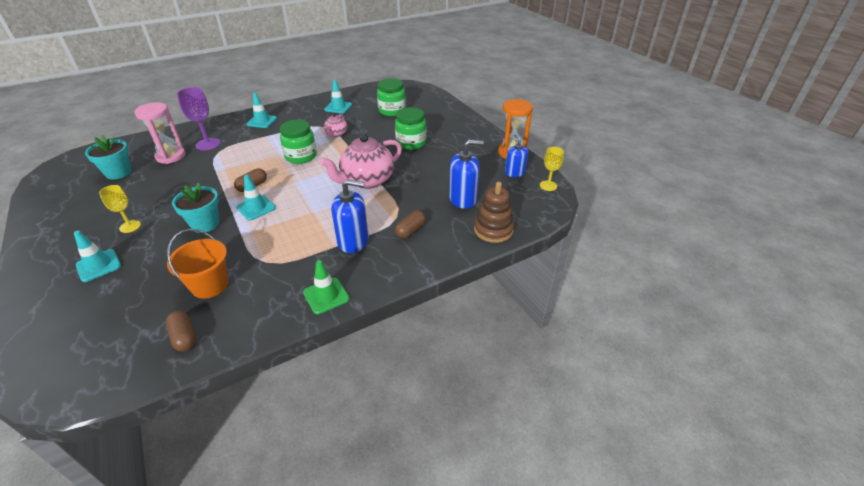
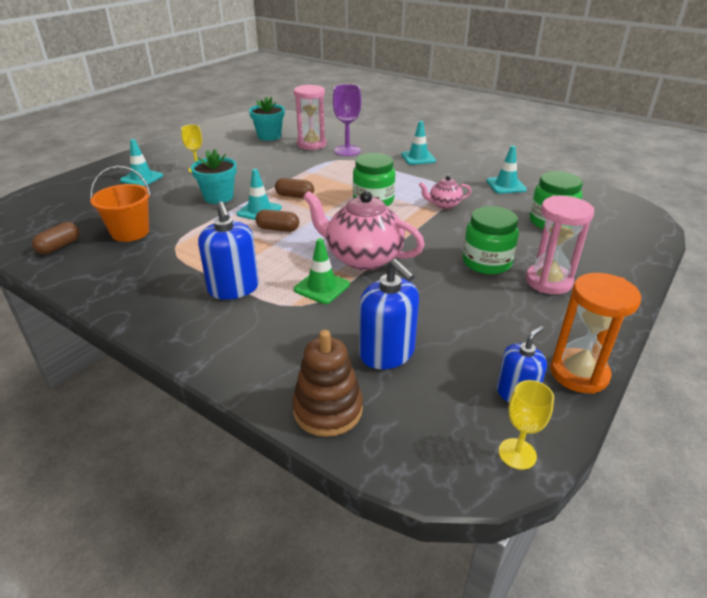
camera: 65 degrees right, 5 degrees down
green traffic cone [303,260,350,314] -> green traffic cone moved to [294,238,350,304]
brown capsule [395,210,426,238] -> brown capsule moved to [255,209,299,232]
none -> pink hourglass [526,196,594,294]

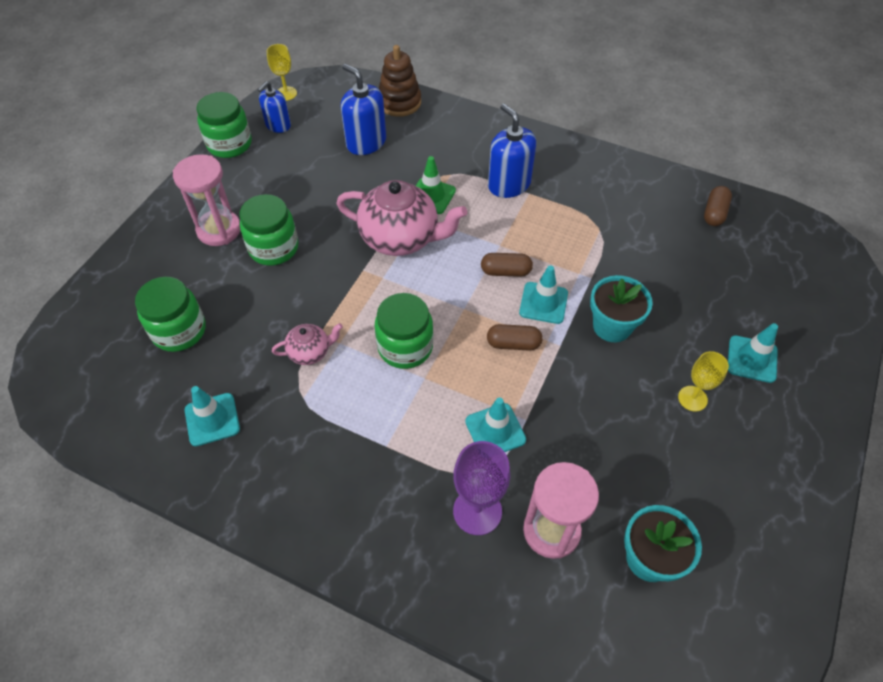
camera: 170 degrees right, 20 degrees up
orange bucket [90,166,151,242] -> none
turquoise traffic cone [401,121,436,165] -> turquoise traffic cone moved to [465,398,526,452]
orange hourglass [550,273,641,394] -> green jar [197,92,252,158]

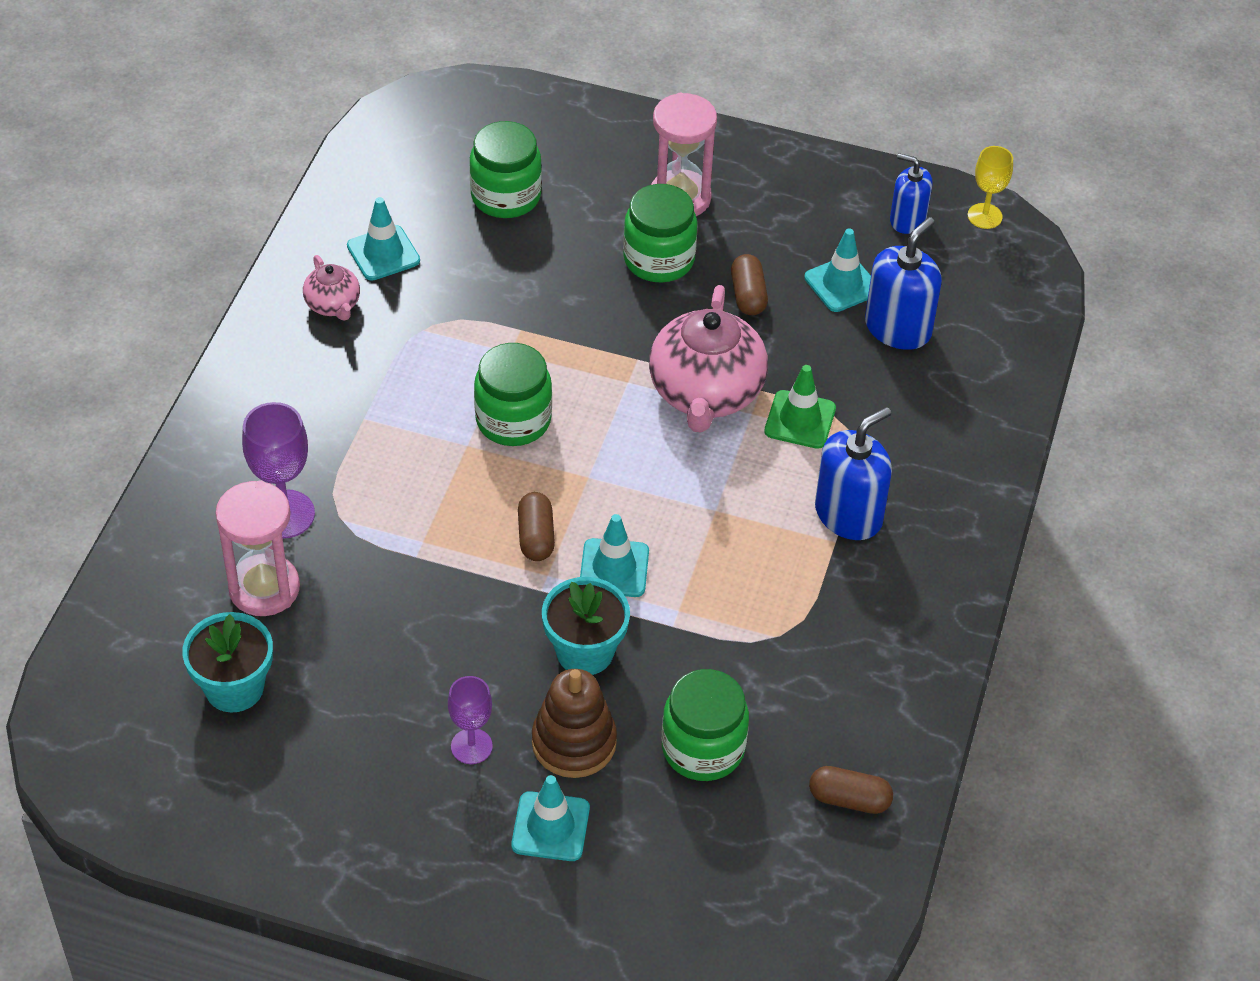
camera: 80 degrees right, 5 degrees down
green jar [197,92,252,158] -> green jar moved to [662,669,749,781]
pink teapot [272,323,343,365] -> pink teapot moved to [303,255,360,321]
brown stacking toy [379,45,421,117] -> brown stacking toy moved to [532,669,617,778]
turquoise traffic cone [465,398,526,452] -> turquoise traffic cone moved to [804,229,871,312]
brown capsule [481,253,533,277] -> brown capsule moved to [731,254,768,315]
yellow goblet [678,351,729,412] -> purple goblet [448,676,493,764]

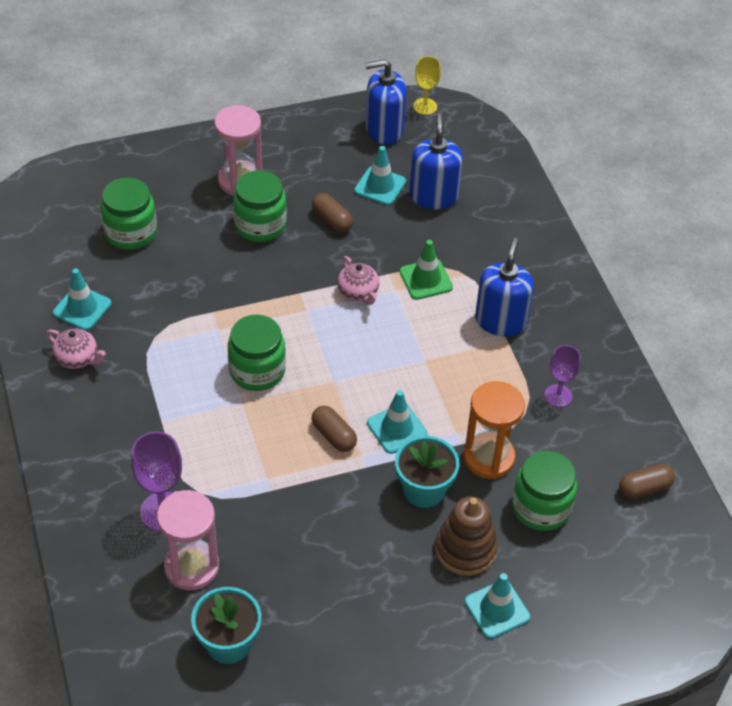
camera: 35 degrees left, 0 degrees up
purple goblet [448,676,493,764] -> purple goblet moved to [544,345,581,407]
pink teapot [649,285,768,433] -> pink teapot [337,256,379,305], size x0.49
blue soap dispenser [890,153,933,234] -> blue soap dispenser [365,59,407,145], size x1.54
none -> orange hourglass [463,381,525,479]

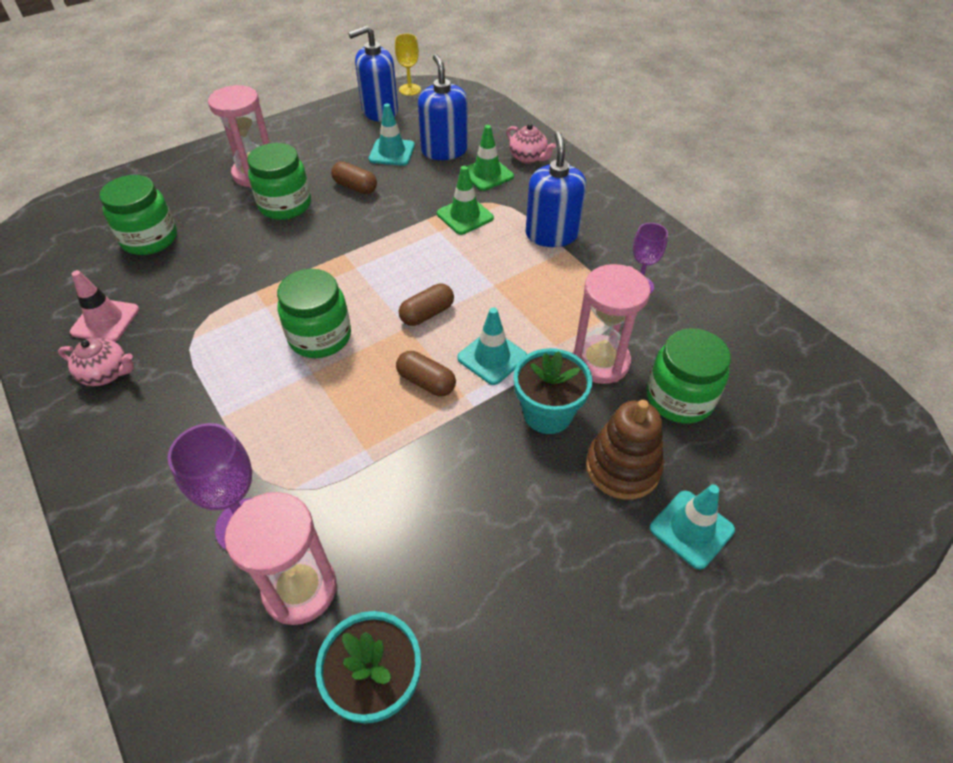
camera: 15 degrees left, 0 degrees up
turquoise traffic cone [53,268,112,331] -> pink traffic cone [70,270,139,342]
pink teapot [337,256,379,305] -> pink teapot moved to [507,124,556,164]
orange hourglass [463,381,525,479] -> pink hourglass [573,264,650,384]
brown capsule [619,464,675,499] -> brown capsule moved to [399,284,454,326]
none -> green traffic cone [467,125,514,191]

